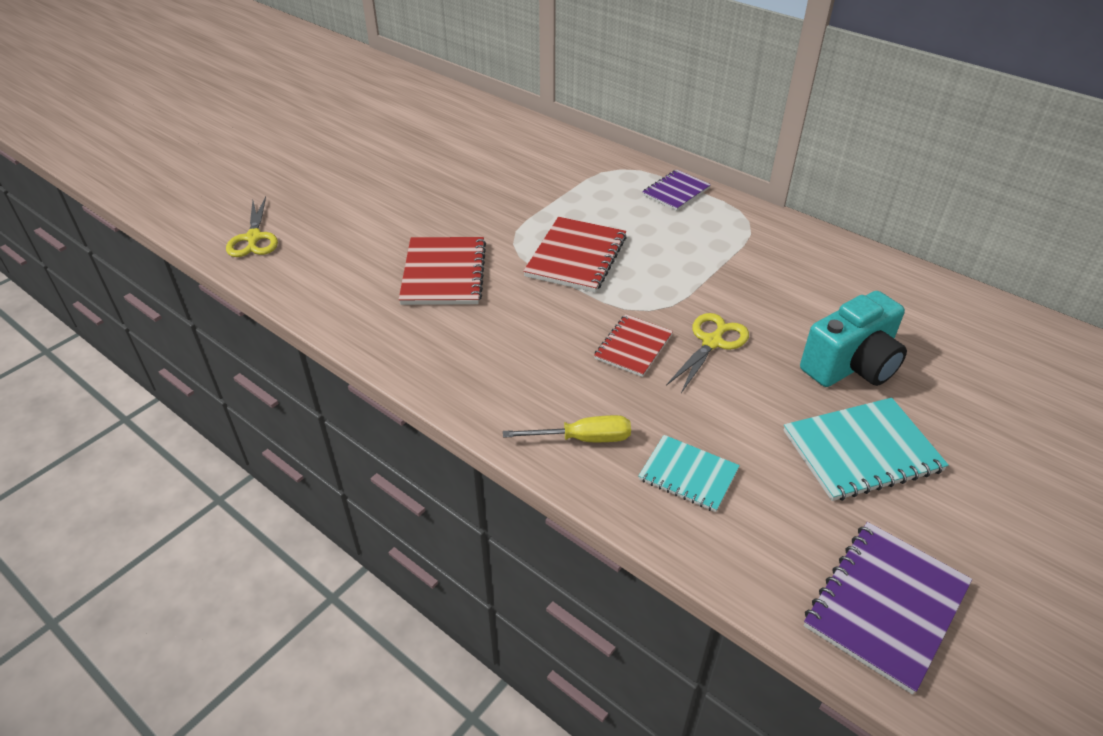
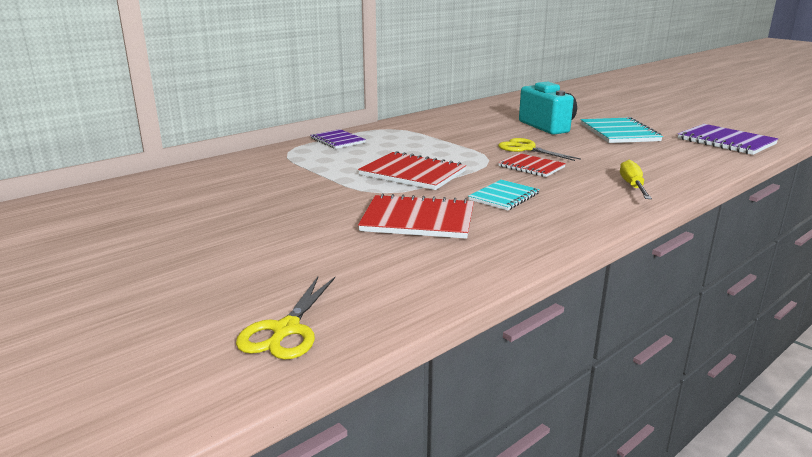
camera: 80 degrees left, 20 degrees down
yellow scissors [226,196,278,257] -> yellow scissors turned 105 degrees clockwise [236,277,335,359]
turquoise notebook [638,435,740,512] -> turquoise notebook moved to [468,180,540,211]

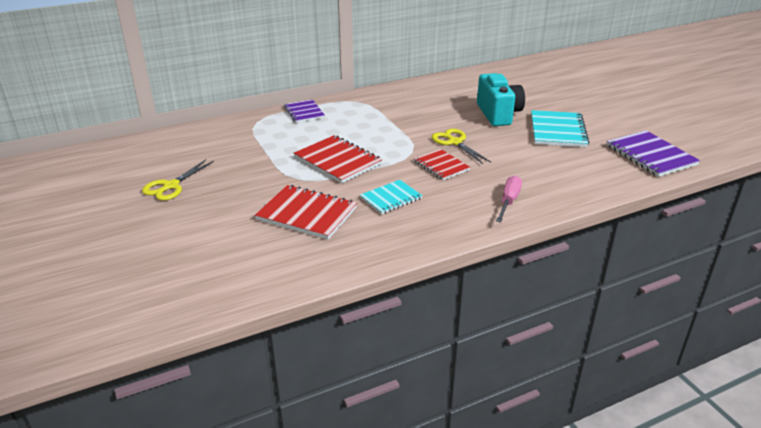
camera: 15 degrees right, 10 degrees up
yellow scissors [236,277,335,359] -> yellow scissors moved to [142,159,214,201]
yellow screwdriver [620,160,652,199] -> pink screwdriver [496,176,522,222]

